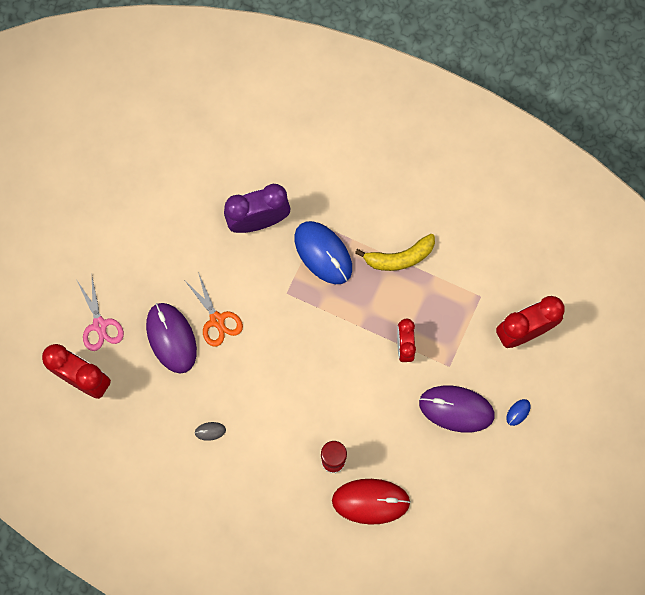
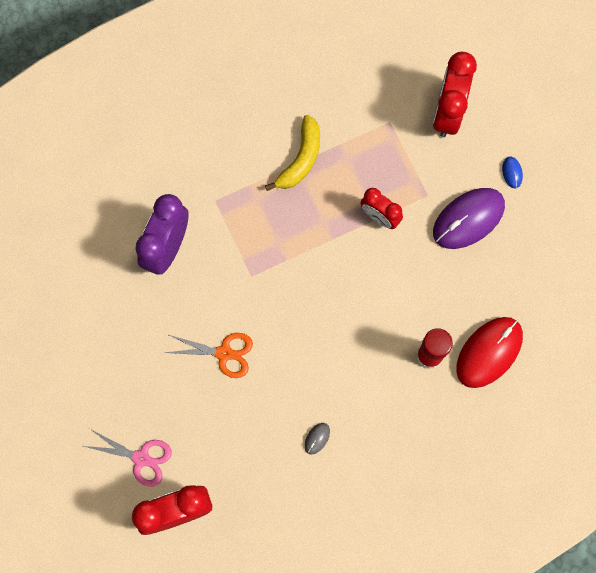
camera: 50 degrees left, 0 degrees up
purple mouse [146,303,197,374] -> none
blue mouse [294,221,352,284] -> none

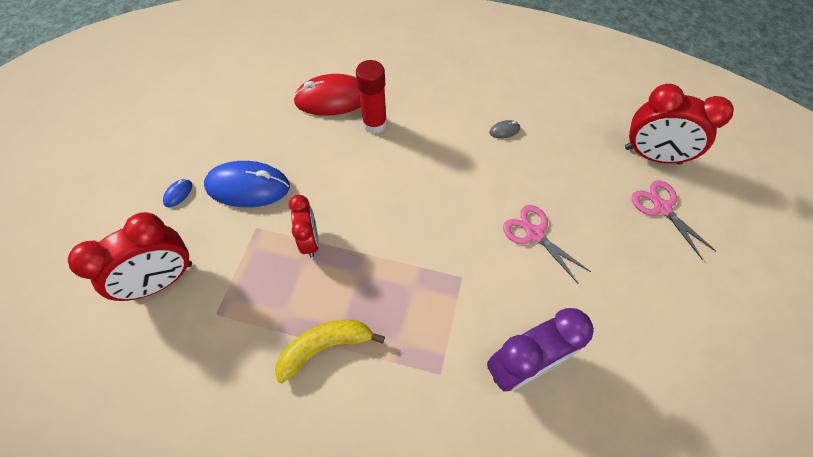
camera: 140 degrees left, 15 degrees down
orange scissors [165,333,253,378] -> pink scissors [503,205,591,283]
purple mouse [433,188,505,249] -> blue mouse [204,161,290,207]

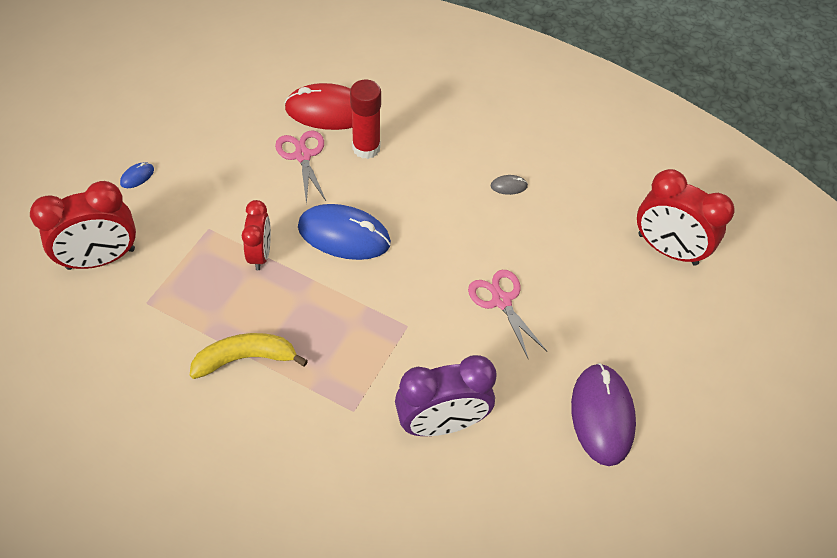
camera: 10 degrees right, 5 degrees down
blue mouse [204,161,290,207] -> blue mouse moved to [298,204,391,260]
pink scissors [632,180,716,260] -> pink scissors moved to [275,130,326,205]
none -> purple mouse [571,363,636,466]

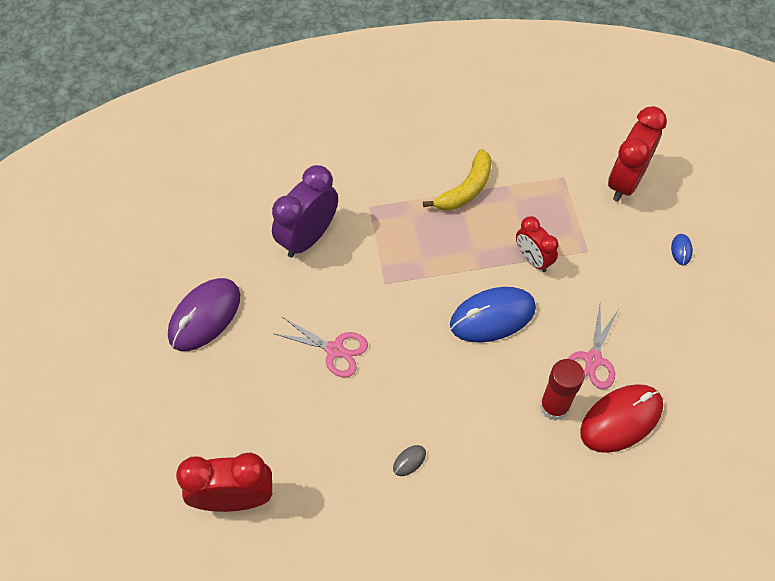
camera: 145 degrees right, 5 degrees up
pink scissors [275,130,326,205] -> pink scissors turned 75 degrees clockwise [568,306,620,389]
purple mouse [571,363,636,466] -> purple mouse turned 75 degrees clockwise [168,278,240,351]

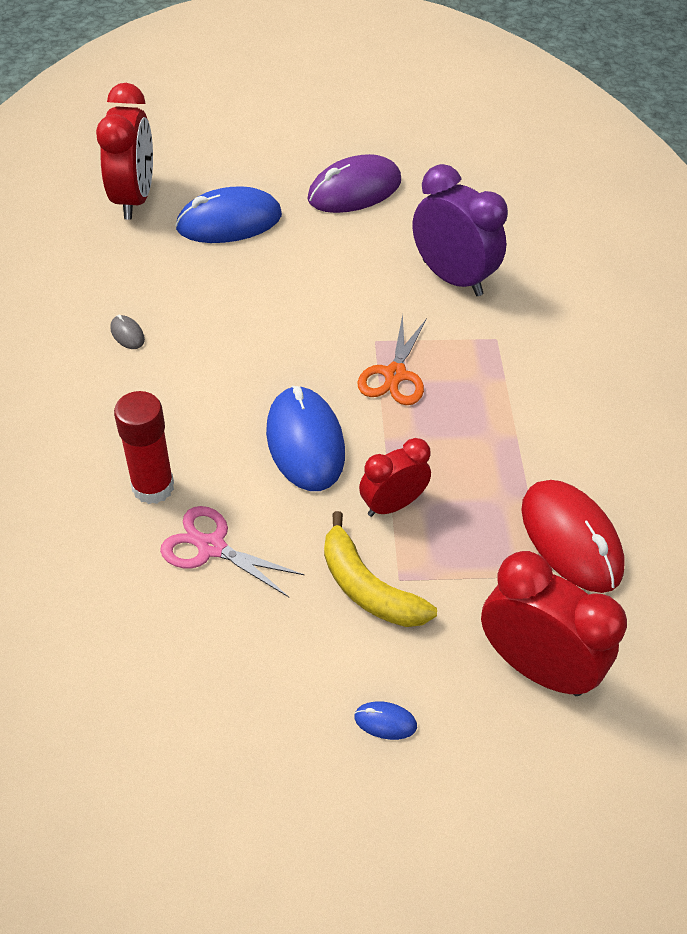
camera: 95 degrees right, 10 degrees down
purple mouse [168,278,240,351] -> purple mouse turned 75 degrees counterclockwise [308,154,401,213]
pink scissors [273,317,368,378] -> none
yellow banana [423,149,492,211] -> yellow banana moved to [324,511,437,627]
red mouse [580,384,663,453] -> red mouse moved to [521,480,625,593]
none -> blue mouse [175,186,282,243]
none -> orange scissors [357,314,427,405]

